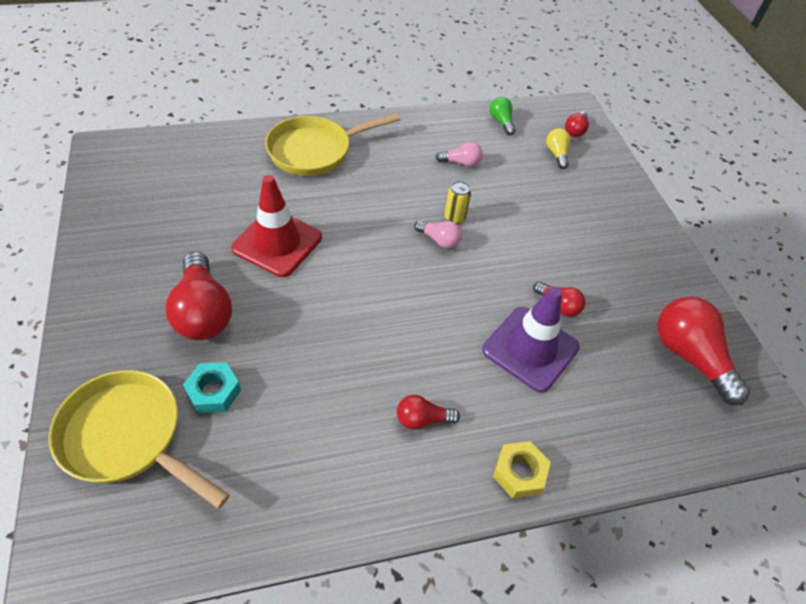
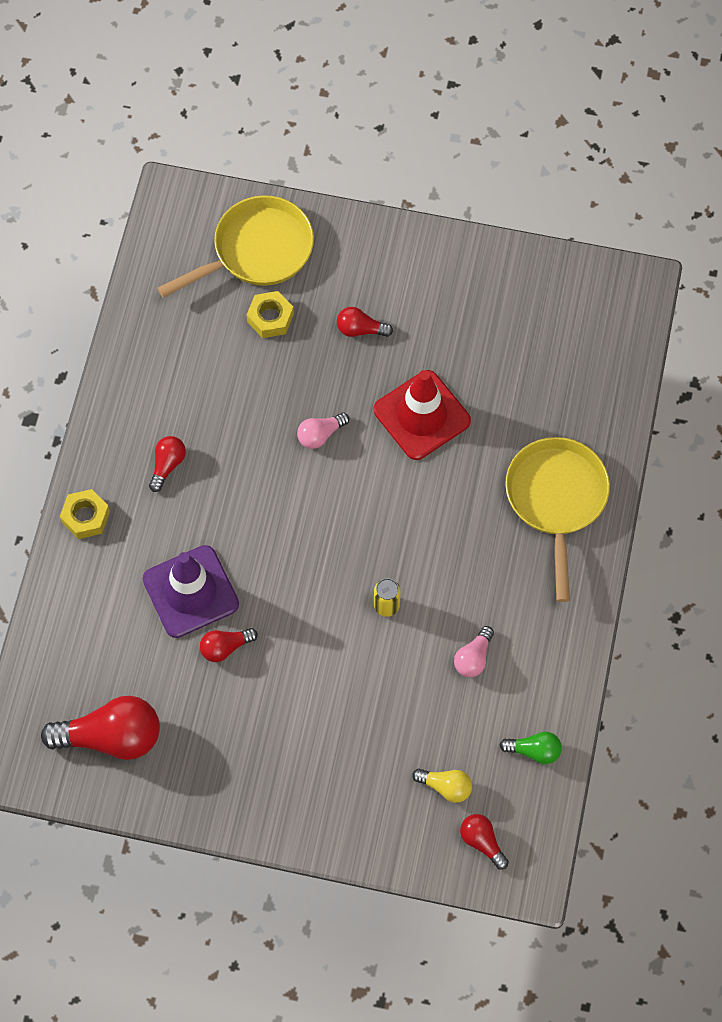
camera: 120 degrees right, 15 degrees up
red light bulb [165,252,232,340] -> red light bulb [337,307,393,337], size x0.51
turquoise nut [183,362,241,414] -> yellow nut [247,291,294,338]
pink light bulb [414,220,462,248] -> pink light bulb moved to [297,412,349,449]

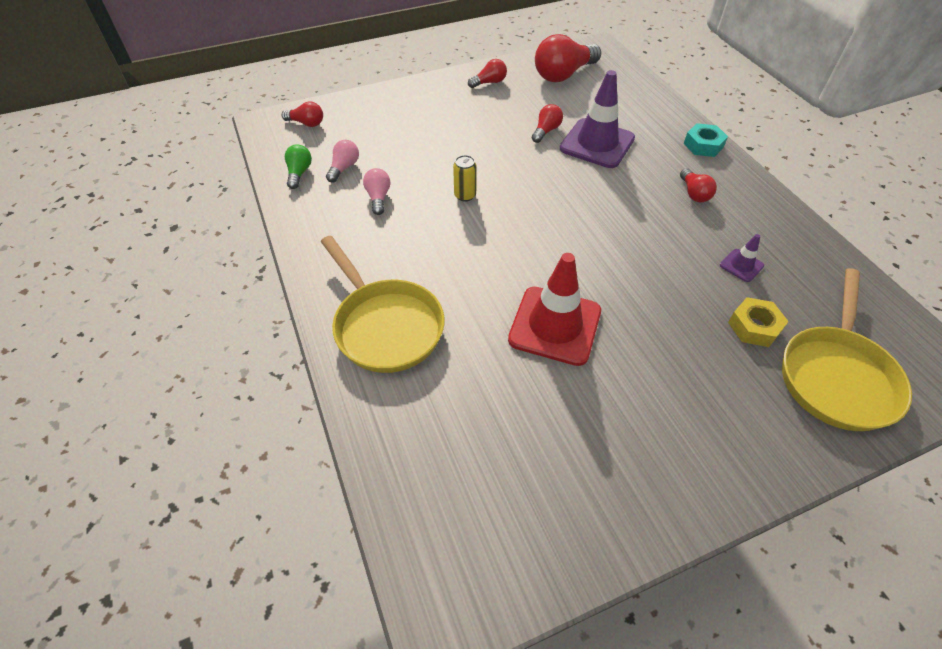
camera: 145 degrees right, 15 degrees down
yellow nut [60,489,110,539] -> turquoise nut [684,123,728,157]
pink light bulb [297,412,349,449] -> pink light bulb moved to [326,140,359,183]
red light bulb [337,307,393,337] -> red light bulb moved to [468,59,507,88]
yellow light bulb [412,768,472,803] -> none
green light bulb [500,732,562,764] -> green light bulb turned 120 degrees clockwise [285,144,312,189]
none -> purple traffic cone [720,234,764,282]

